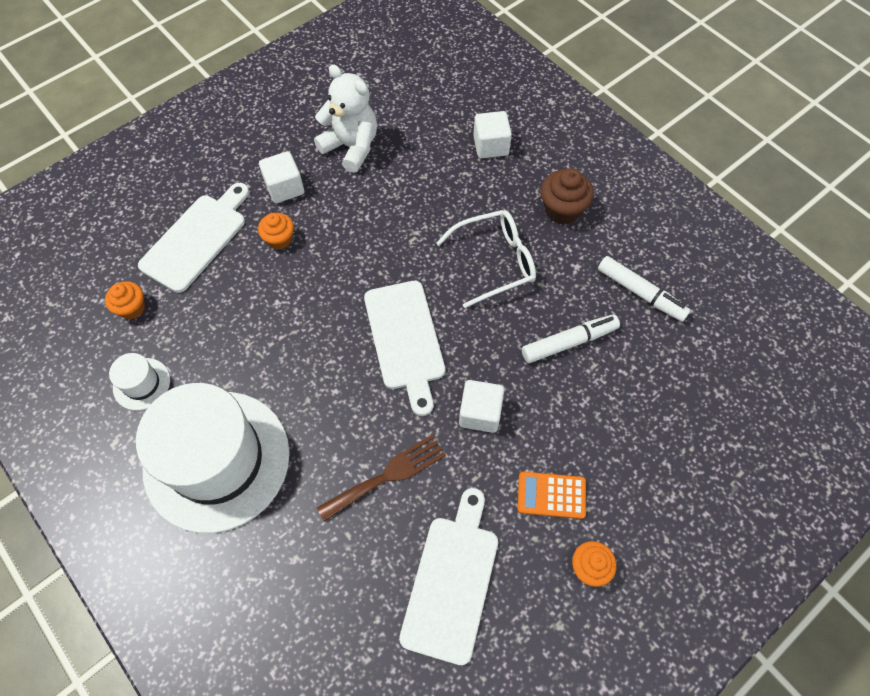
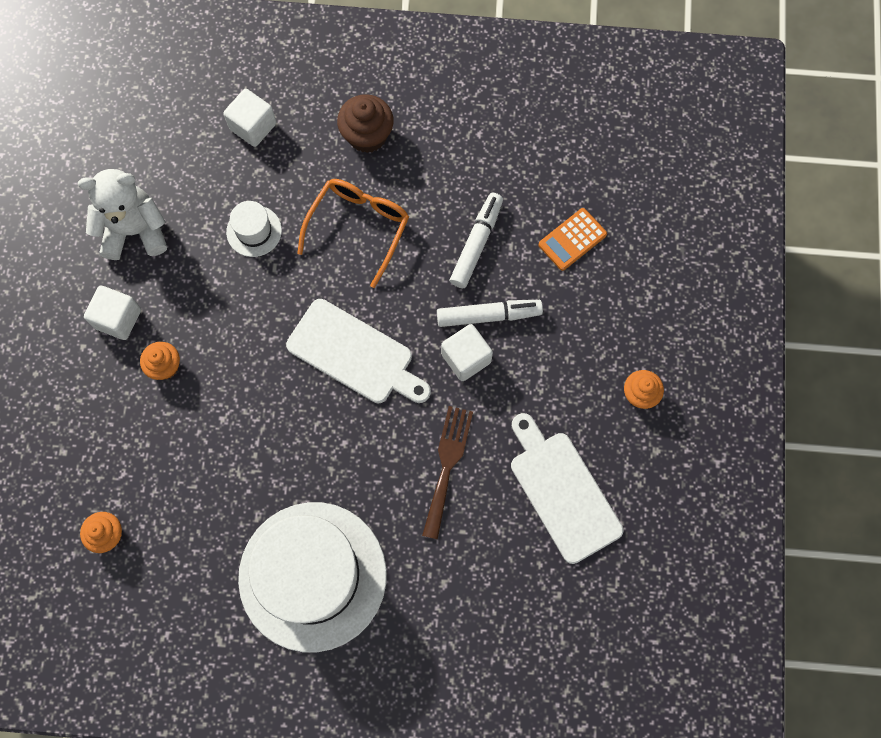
camera: 45 degrees left, 10 degrees up
white hat [109,353,170,410] -> white hat moved to [226,201,282,257]
white cutting board [138,183,249,293] -> none
white glasses [436,210,536,308] -> orange glasses [297,179,409,288]
orange calculator [517,472,586,519] -> orange calculator moved to [539,208,607,271]
white marker [598,256,691,322] -> white marker moved to [437,300,543,327]

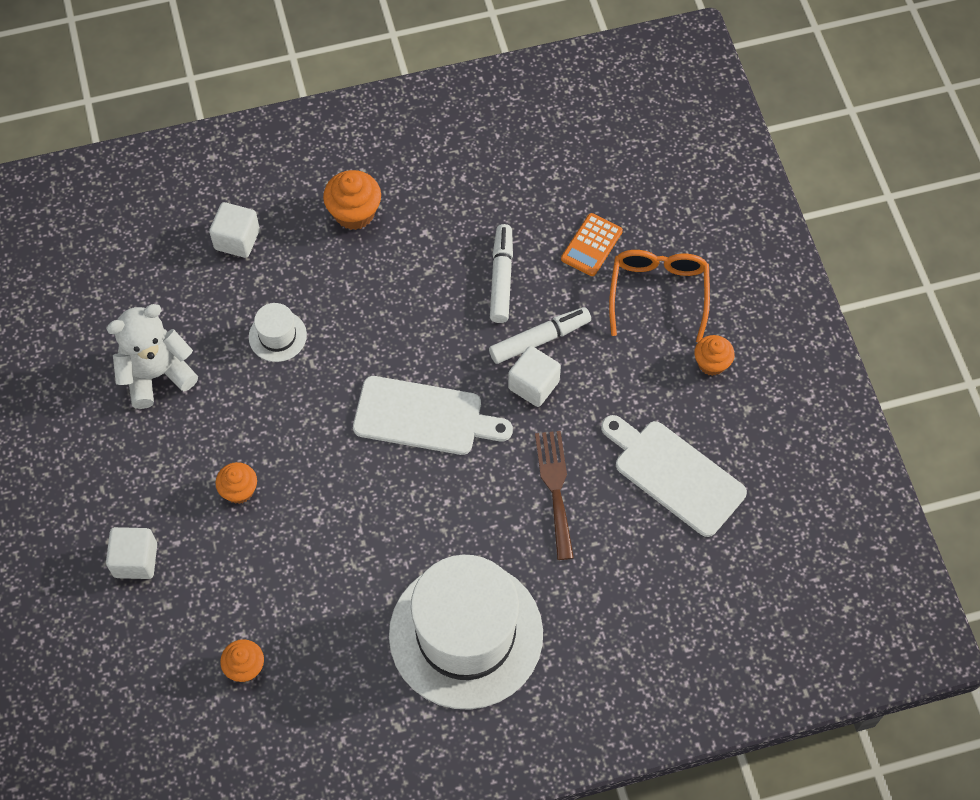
camera: 20 degrees left, 10 degrees down
white cube [84,286,141,340] -> white cube moved to [106,527,157,579]
orange glasses [297,179,409,288] -> orange glasses moved to [609,250,710,343]
brown cupcake [337,94,394,153] -> orange cupcake [323,170,381,230]

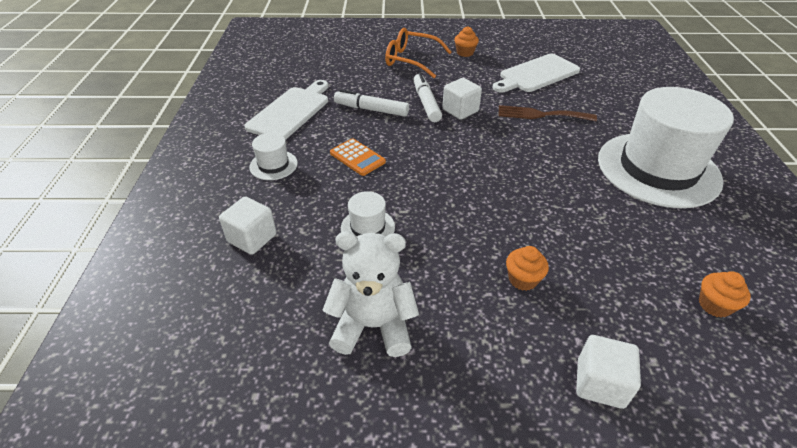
camera: 75 degrees left, 20 degrees down
white teddy bear [106,304,198,409] -> white teddy bear turned 105 degrees clockwise [322,231,419,357]
orange cupcake [323,170,381,230] -> white hat [249,133,298,180]
white cutting board [353,376,513,455] -> white cutting board moved to [245,80,329,140]
orange calculator [561,213,623,276] -> orange calculator moved to [330,138,386,176]

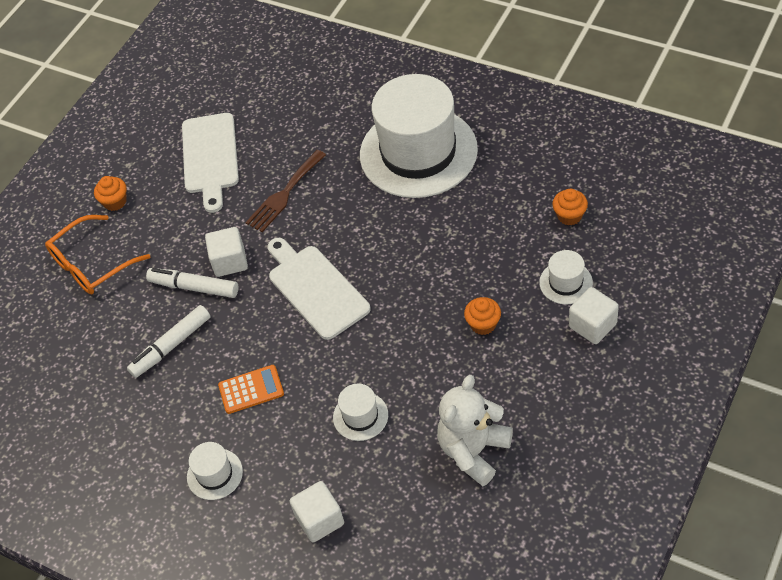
camera: 55 degrees left, 10 degrees up
white cutting board [245,80,329,140] -> white cutting board moved to [268,238,371,340]
none -> white hat [539,250,593,304]

